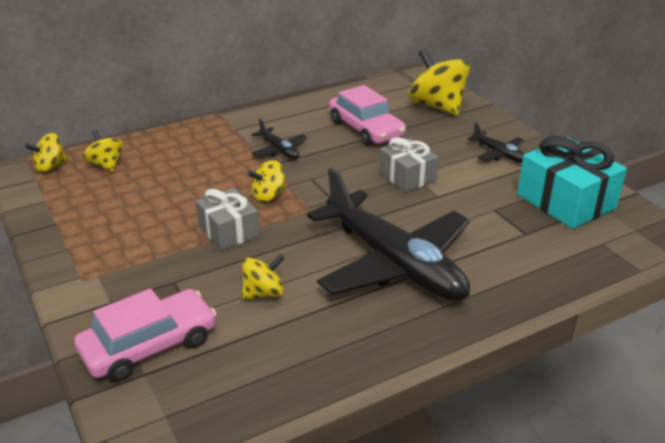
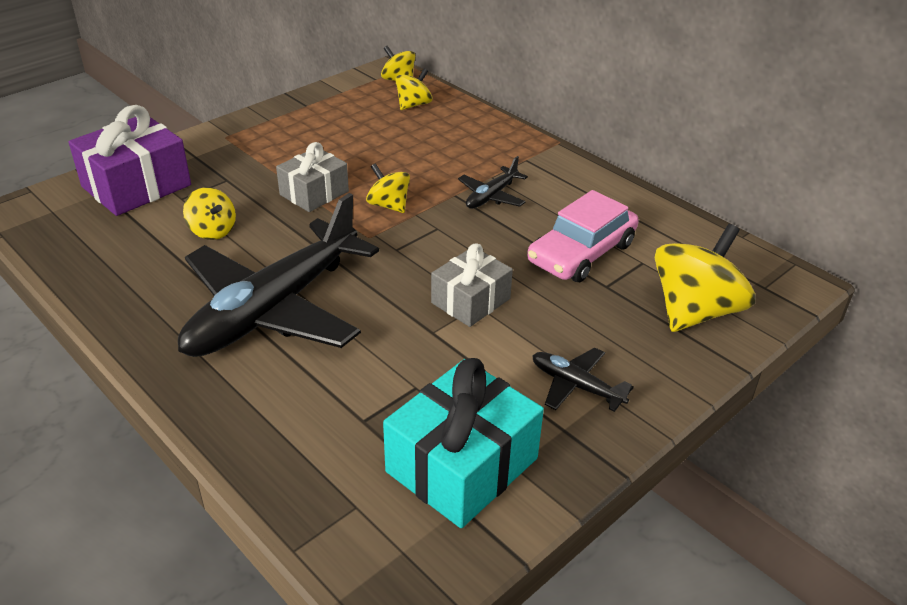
camera: 75 degrees right, 5 degrees up
pink car [74,288,217,382] -> purple gift [68,105,191,216]
black plane [467,122,525,163] -> black plane turned 90 degrees clockwise [532,347,634,412]

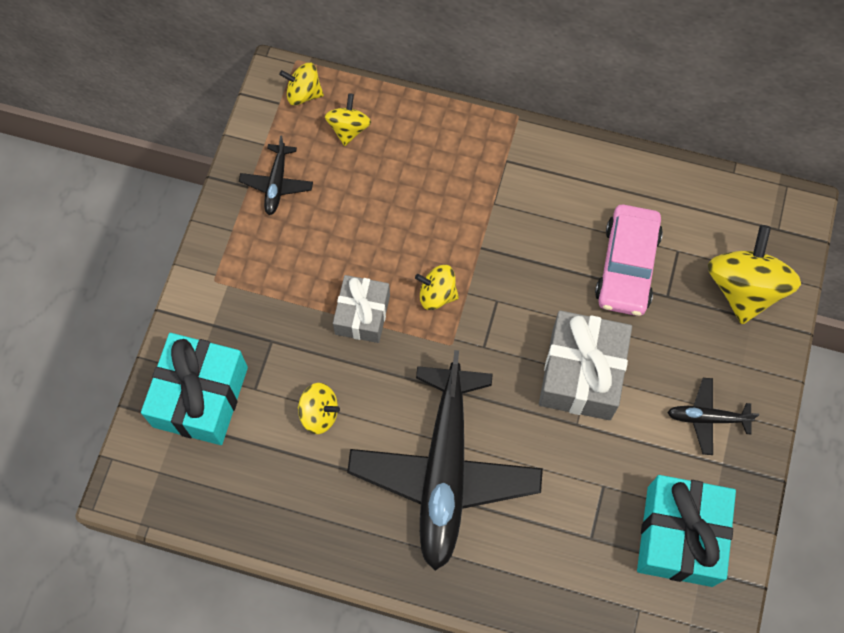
camera: 30 degrees left, 30 degrees up
purple gift [68,105,191,216] -> turquoise gift [141,333,248,445]
grey gift [431,244,513,327] -> grey gift [539,310,632,420], size x1.58
black plane [458,156,528,209] -> black plane moved to [239,136,313,215]

